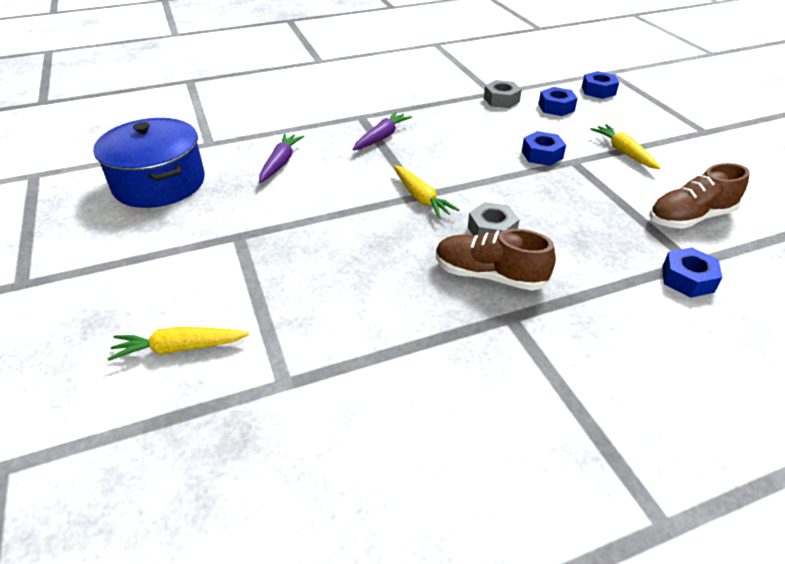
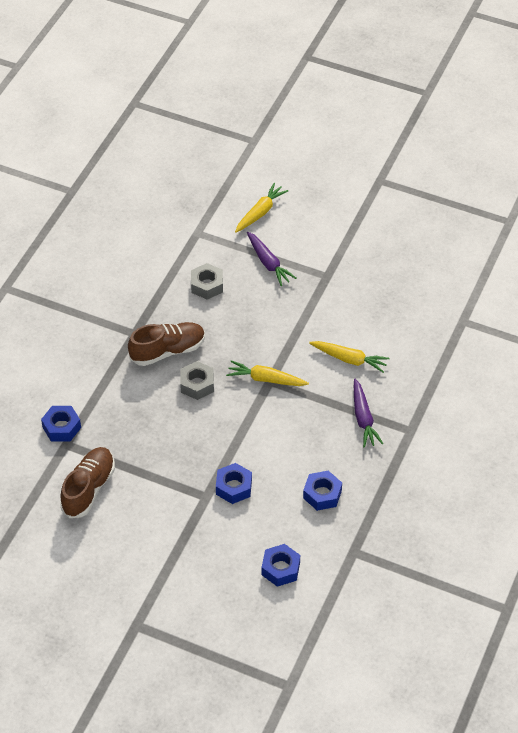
camera: 135 degrees right, 10 degrees up
blue pot [93,118,205,208] -> none
purple carrot [259,133,304,183] -> purple carrot moved to [247,232,296,286]
grey nut [484,80,522,108] -> grey nut moved to [191,263,223,300]
blue nut [582,71,619,99] -> blue nut moved to [303,471,342,511]
yellow carrot [590,124,661,169] -> yellow carrot moved to [309,341,390,373]

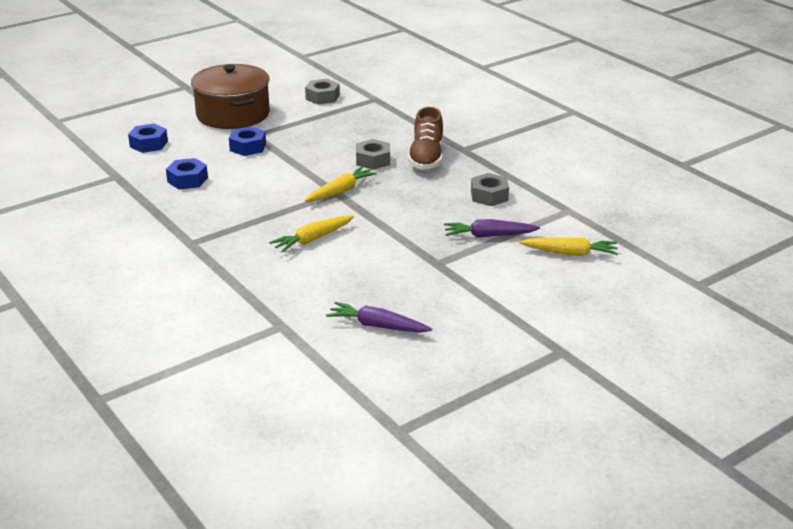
camera: 120 degrees right, 20 degrees down
blue nut [41,406,81,442] -> none
brown shoe [60,447,115,518] -> grey nut [305,79,340,105]
yellow carrot [235,183,288,233] -> yellow carrot turned 60 degrees counterclockwise [519,238,618,256]
purple carrot [354,379,383,448] -> purple carrot moved to [326,302,432,333]
none -> brown pot [191,64,270,129]

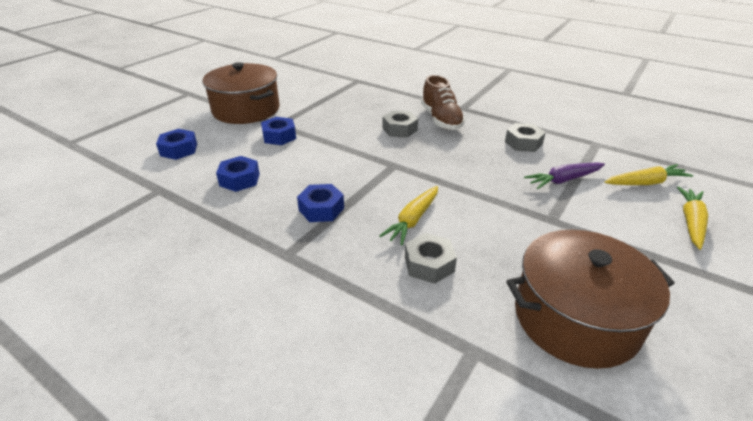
camera: 20 degrees left, 5 degrees up
grey nut [305,79,340,105] -> grey nut moved to [405,233,457,284]
yellow carrot [305,166,377,202] -> yellow carrot moved to [677,186,708,250]
purple carrot [326,302,432,333] -> brown pot [506,230,674,369]
none -> blue nut [297,184,344,222]

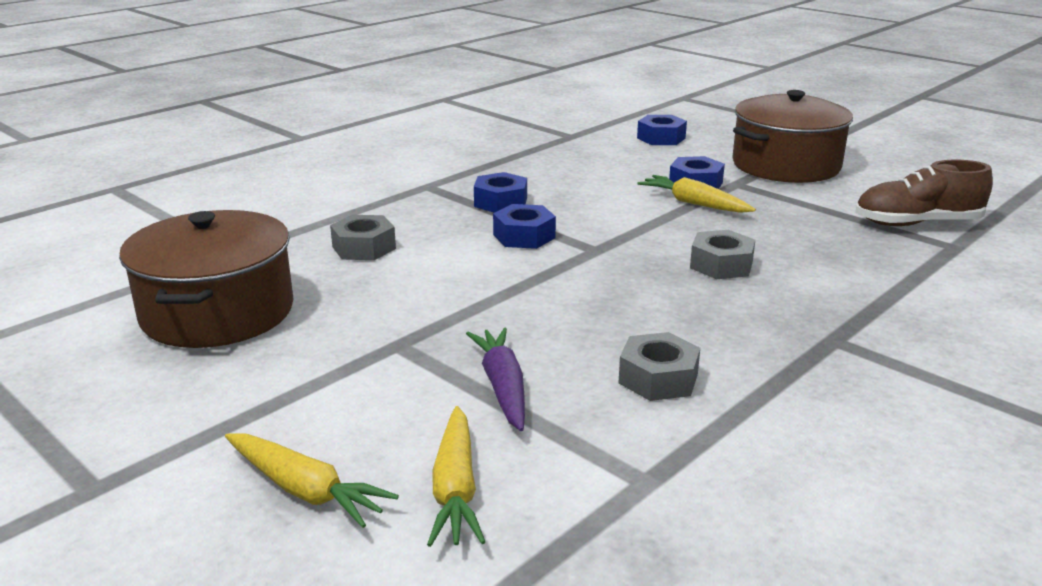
camera: 100 degrees right, 10 degrees down
blue nut [216,156,260,192] -> blue nut moved to [493,204,556,249]
yellow carrot [379,186,438,245] -> yellow carrot moved to [638,175,756,213]
brown shoe [421,75,465,130] -> brown shoe moved to [855,160,993,226]

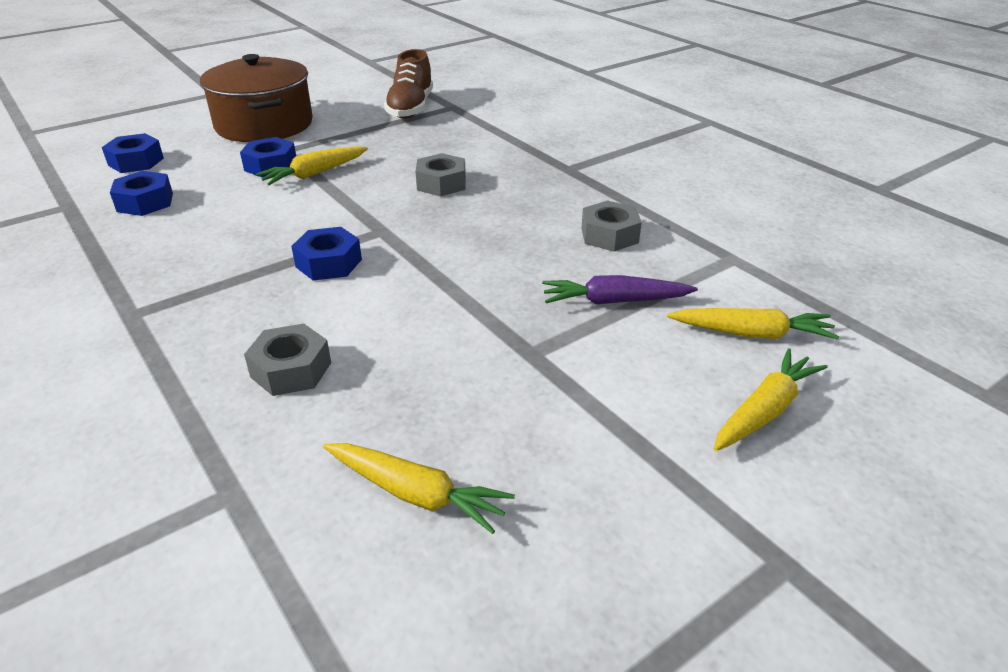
camera: 80 degrees left, 10 degrees up
brown pot [119,210,293,348] -> yellow carrot [323,443,515,534]
blue nut [474,172,527,213] -> blue nut moved to [110,171,173,216]

